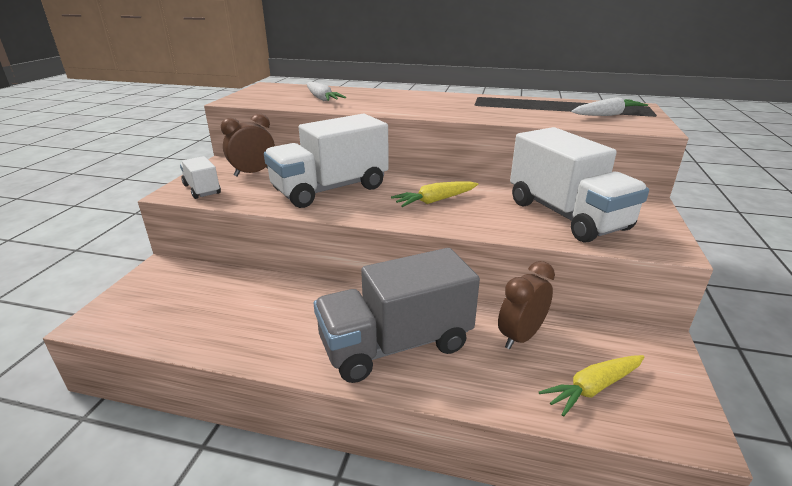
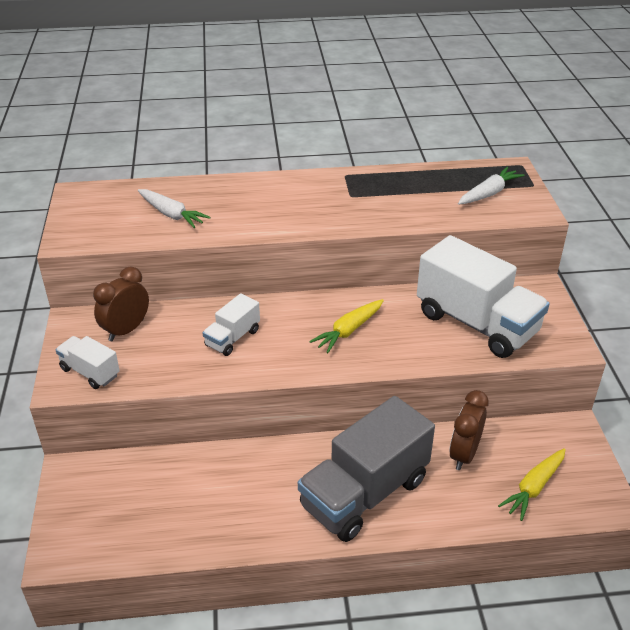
camera: 20 degrees left, 10 degrees up
white truck [264,114,389,208] -> white truck [203,293,260,356], size x0.48

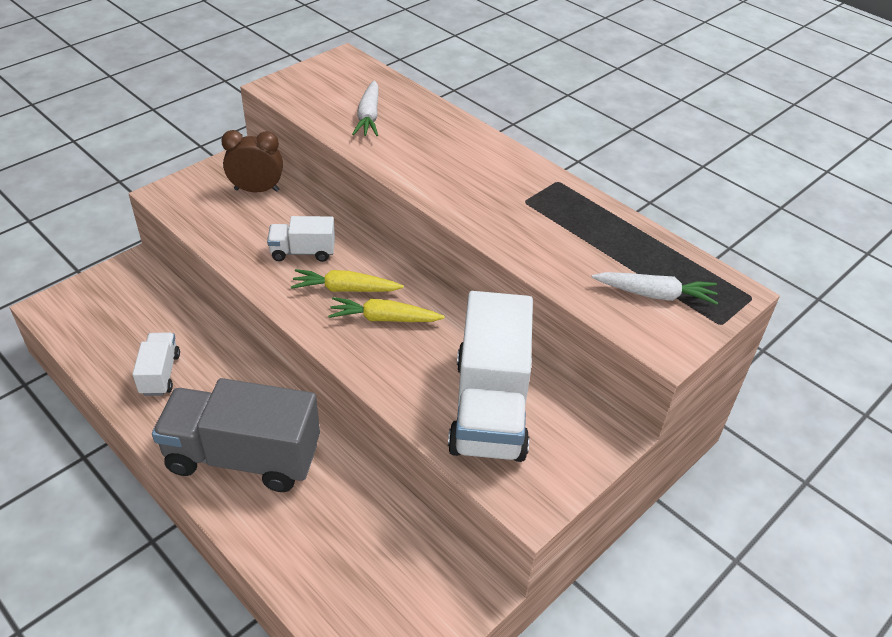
camera: 50 degrees right, 5 degrees up
white truck [55,336,120,389] -> white truck moved to [132,333,180,396]
brown clock [449,390,489,470] -> none
yellow carrot [498,448,566,521] -> yellow carrot moved to [291,269,404,292]

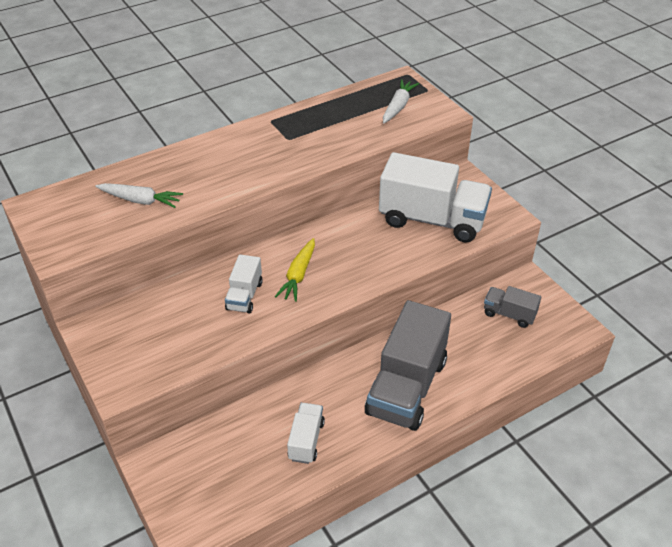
camera: 75 degrees left, 0 degrees up
white truck [132,333,180,396] -> white truck turned 90 degrees clockwise [287,403,325,464]
brown clock [221,130,283,192] -> none
yellow carrot [328,297,445,322] -> none
none -> grey truck [484,286,541,328]

